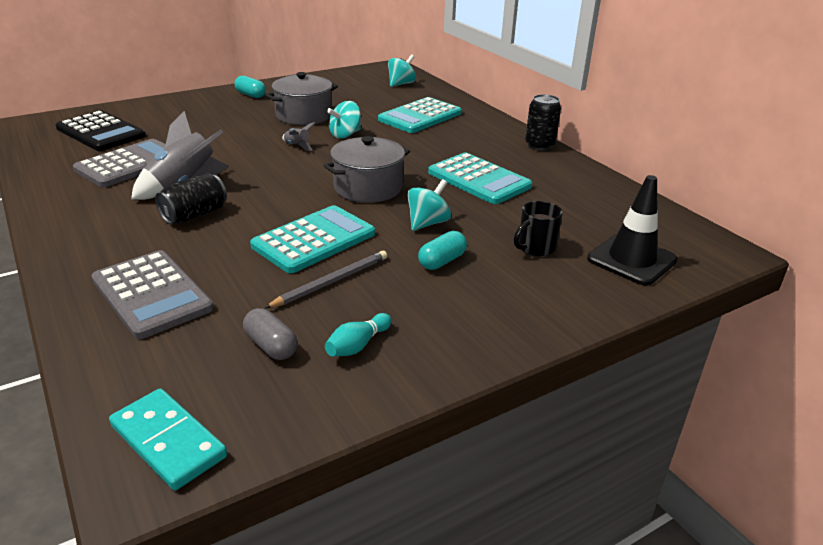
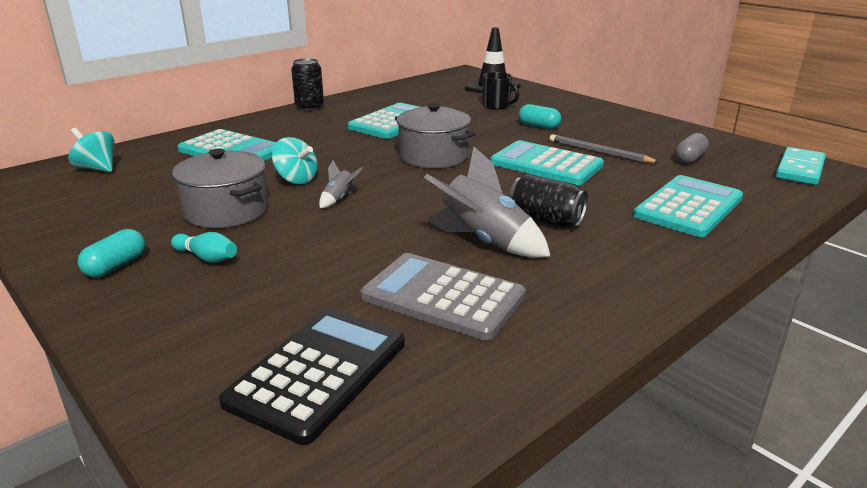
camera: 100 degrees left, 5 degrees down
grey calculator [91,250,214,339] -> turquoise calculator [633,175,743,237]
turquoise bowling pin [325,313,392,356] -> turquoise bowling pin moved to [171,232,237,263]
turquoise spinning top [407,179,451,231] -> none

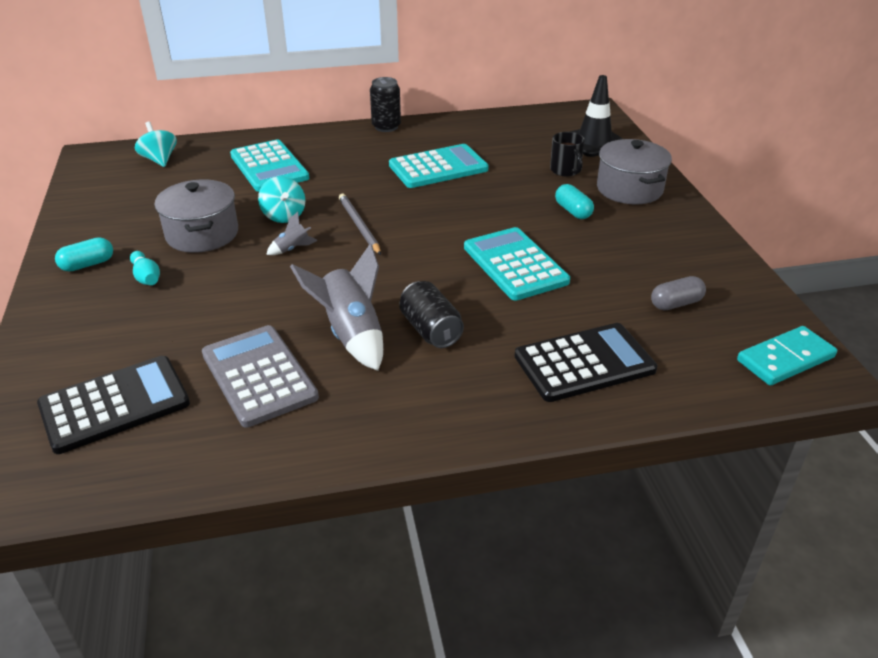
camera: 30 degrees right, 10 degrees up
grey pot [395,103,476,168] -> grey pot moved to [597,139,672,204]
grey pencil [550,134,660,163] -> grey pencil moved to [339,194,381,255]
turquoise calculator [633,175,743,237] -> black calculator [515,323,657,402]

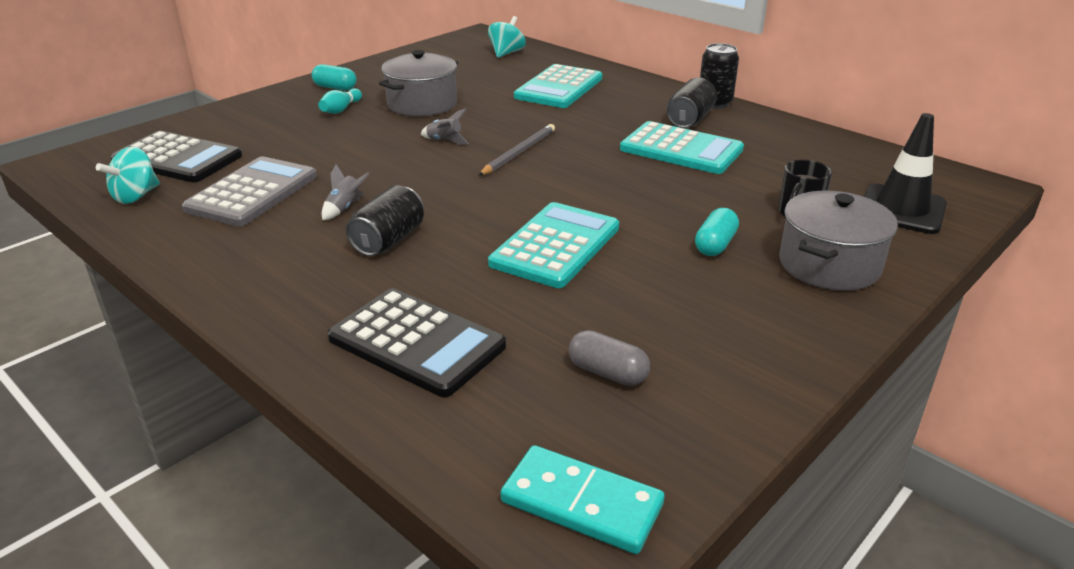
camera: 55 degrees right, 5 degrees down
turquoise spinning top [258,176,305,223] -> turquoise spinning top moved to [96,147,160,204]
grey rocket [290,243,383,371] -> grey rocket [322,164,369,220], size x0.47
none -> black can [667,77,717,128]

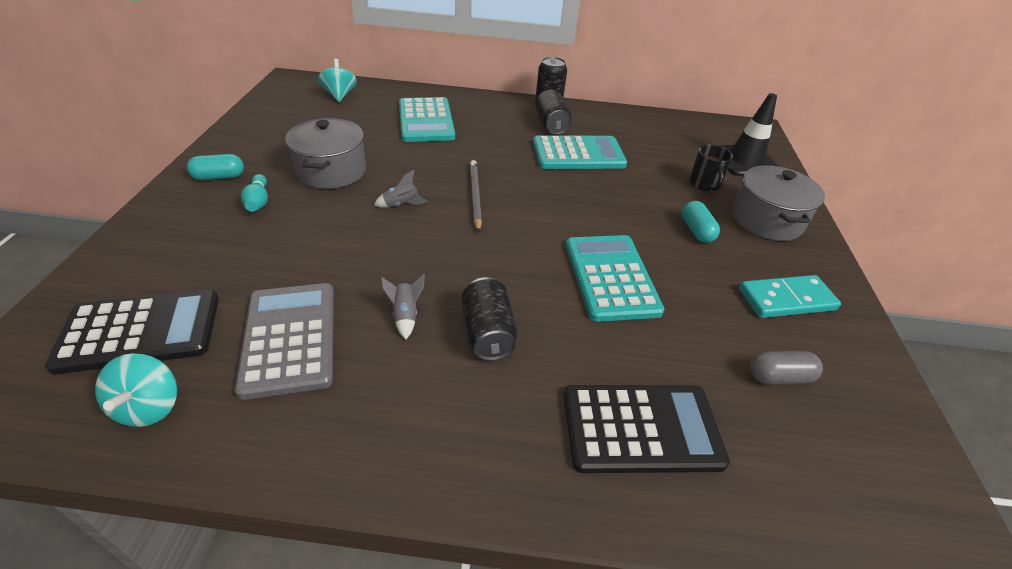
camera: 40 degrees left, 10 degrees up
turquoise domino [501,445,665,554] -> turquoise domino moved to [739,275,841,318]

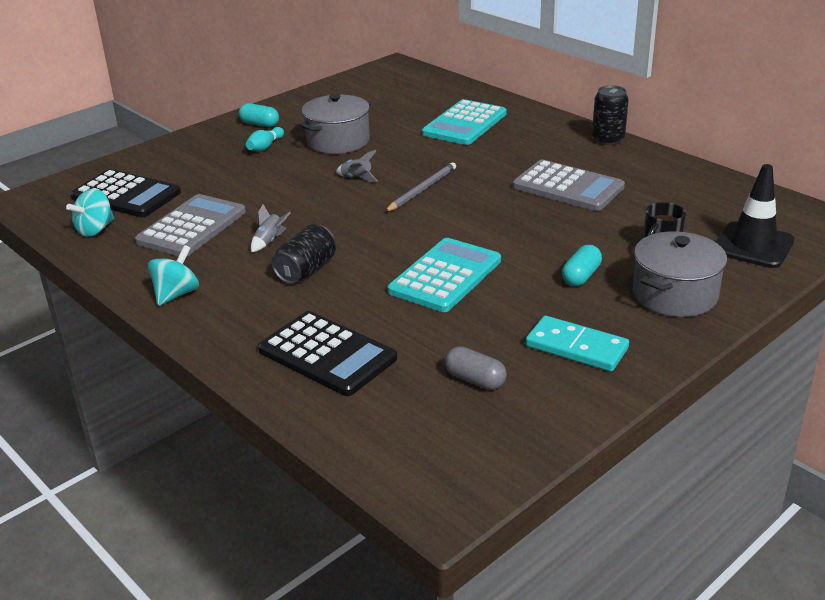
camera: 45 degrees right, 10 degrees down
turquoise spinning top [318,59,357,102] -> turquoise spinning top moved to [148,245,199,306]
turquoise calculator [533,136,627,169] -> grey calculator [513,160,625,211]
black can [535,89,572,135] -> none

